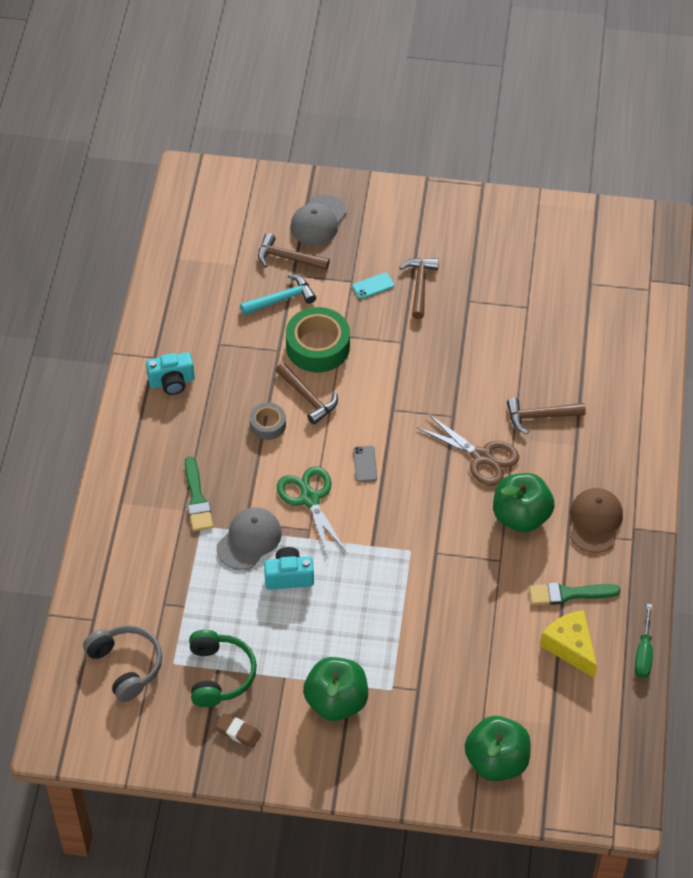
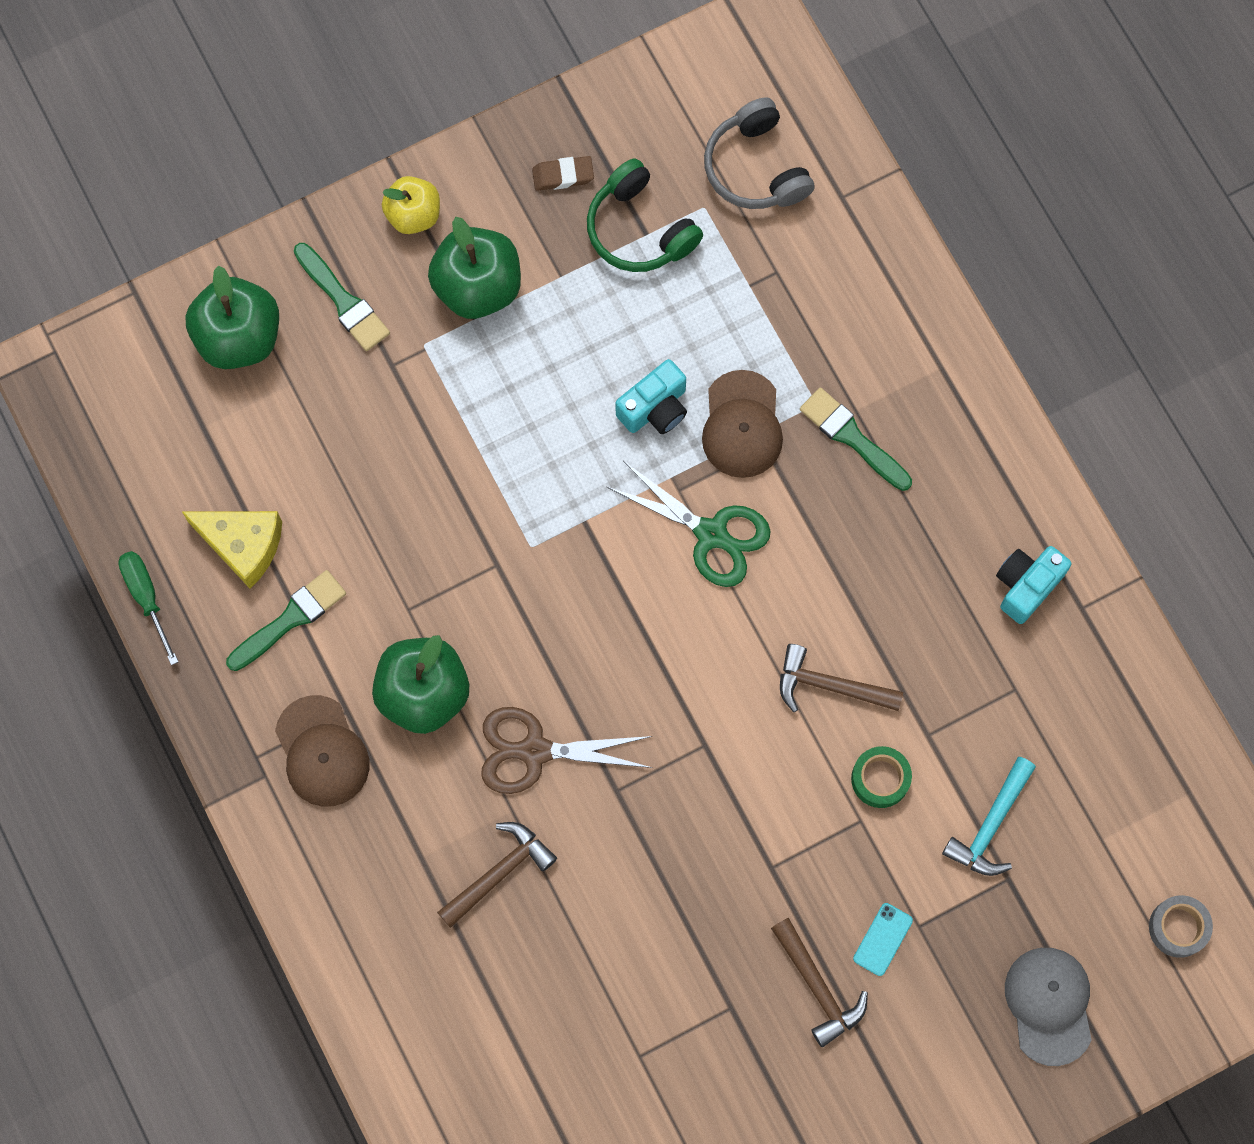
camera: 145 degrees right, 20 degrees up
grey headphones [83,625,162,702] -> grey headphones turned 45 degrees clockwise [704,97,815,209]
grey cap [217,507,282,570] -> brown cap [702,370,783,478]
grey tape [250,403,286,440] -> grey tape moved to [1149,895,1213,958]
brown hammer [258,233,330,270] -> none
green tape [286,307,350,372] -> green tape [851,746,912,808], size x0.55
grey phone [353,446,377,482] -> none
none -> green brush [294,243,390,351]
none -> yellow apple [382,176,440,234]

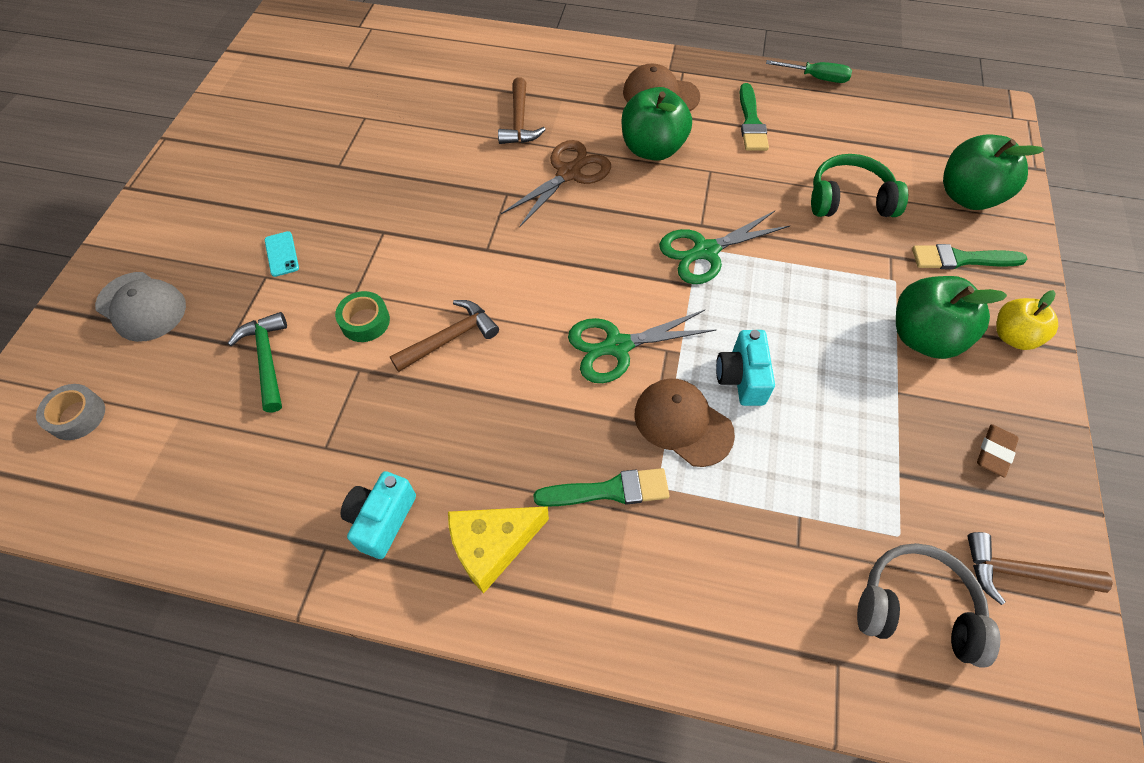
camera: 130 degrees right, 15 degrees down
yellow cheese [182,511,282,588] -> yellow cheese moved to [448,506,549,593]
green headphones [587,158,703,272] -> green headphones moved to [811,154,908,217]
brown hammer [771,918,868,1047] -> brown hammer moved to [967,532,1113,605]
turquoise hammer [942,757,1036,876] -> green hammer [228,312,287,412]
turquoise camera [996,546,1072,624] -> turquoise camera turned 150 degrees counterclockwise [340,471,416,559]
none -> green scissors [659,211,790,284]

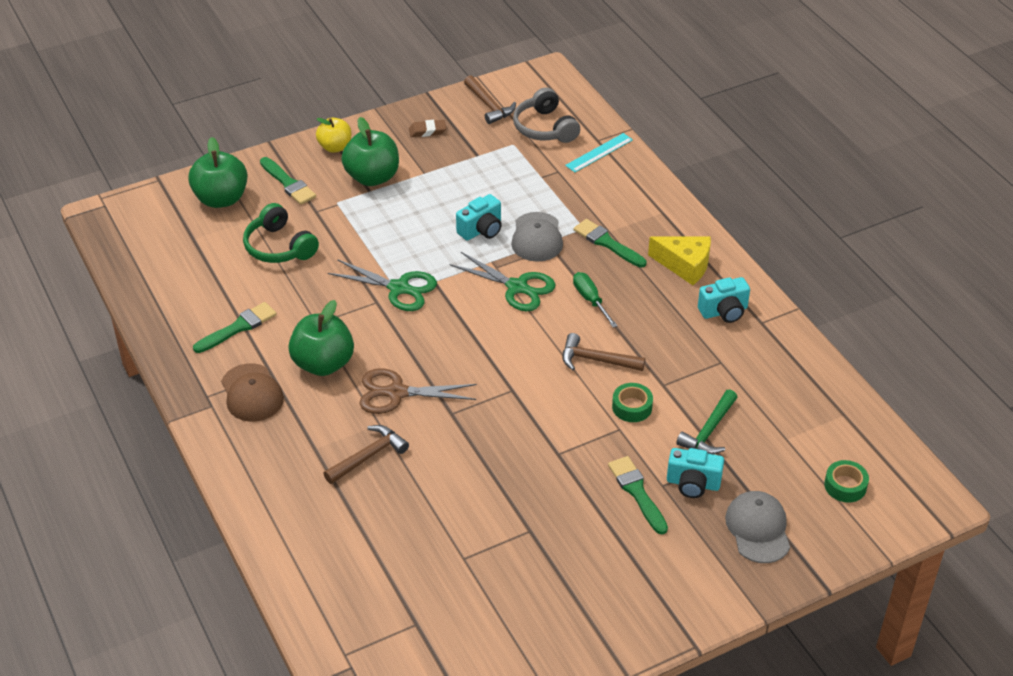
camera: 130 degrees left, 15 degrees down
grey tape [36,384,105,440] -> green tape [824,460,869,502]
turquoise phone [265,231,299,277] -> green brush [608,456,668,534]
brown cap [635,378,735,467] -> grey cap [511,212,563,262]
green screwdriver [766,60,852,83] -> green screwdriver moved to [573,272,618,328]
none -> turquoise ruler [565,133,633,173]
none -> turquoise camera [667,448,724,498]

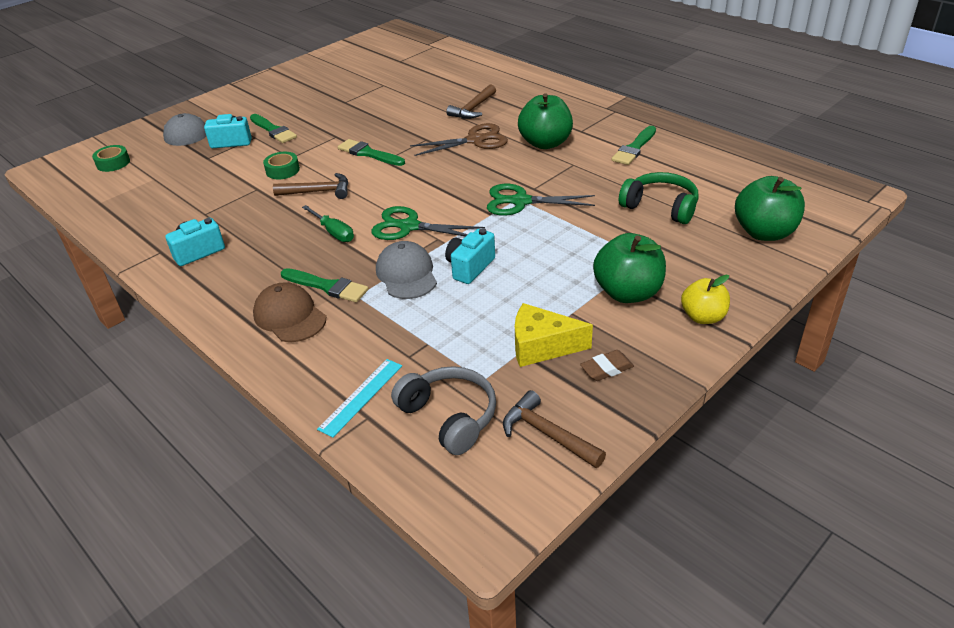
camera: 165 degrees right, 5 degrees down
brown cap [221,363,284,422] -> brown cap moved to [253,282,326,342]
green brush [260,157,316,205] -> green brush moved to [338,139,405,166]
yellow cheese [648,236,711,285] -> yellow cheese moved to [515,303,593,367]
green hammer [676,390,738,454] -> none

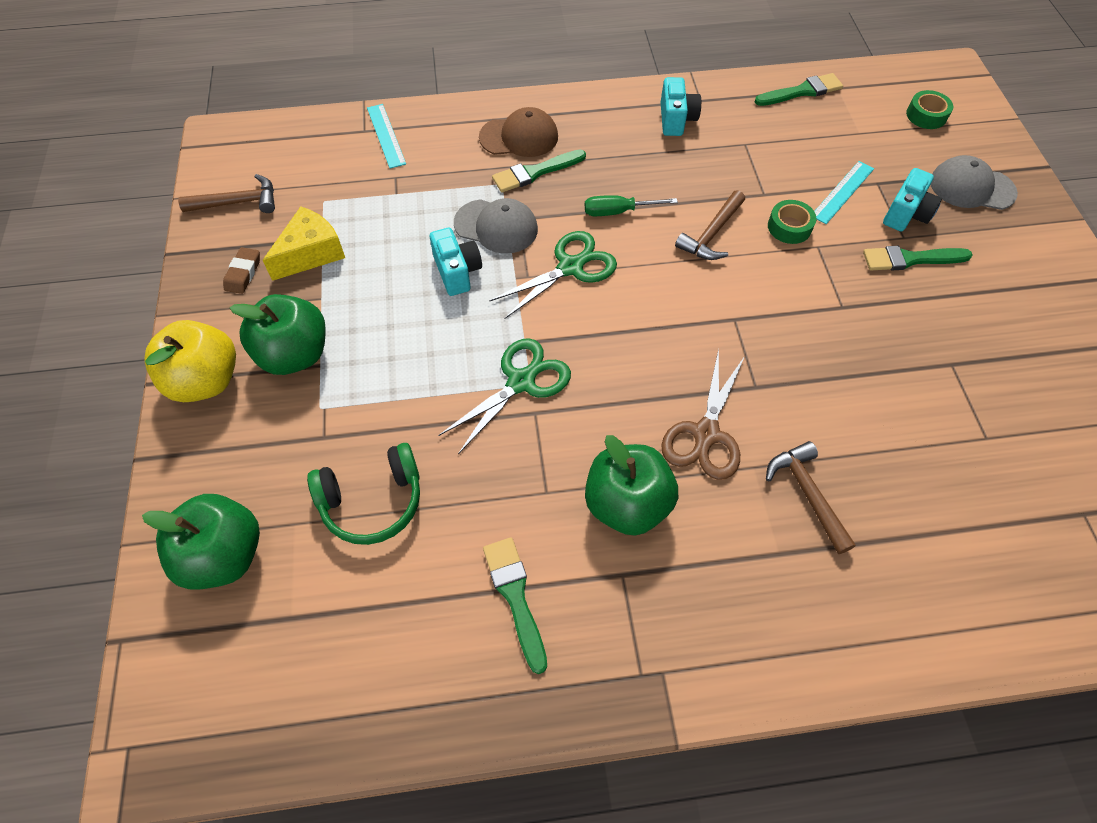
camera: 125 degrees right, 20 degrees up
green brush [338,139,405,166] -> green brush moved to [755,73,843,106]
grey headphones [391,366,496,455] -> none
yellow apple [681,275,730,324] -> yellow apple [144,320,236,402], size x1.57
none -> turquoise ruler [814,161,874,224]

